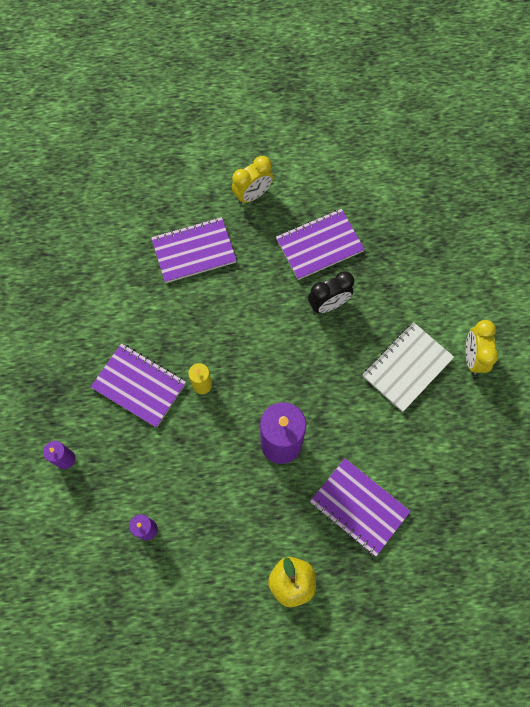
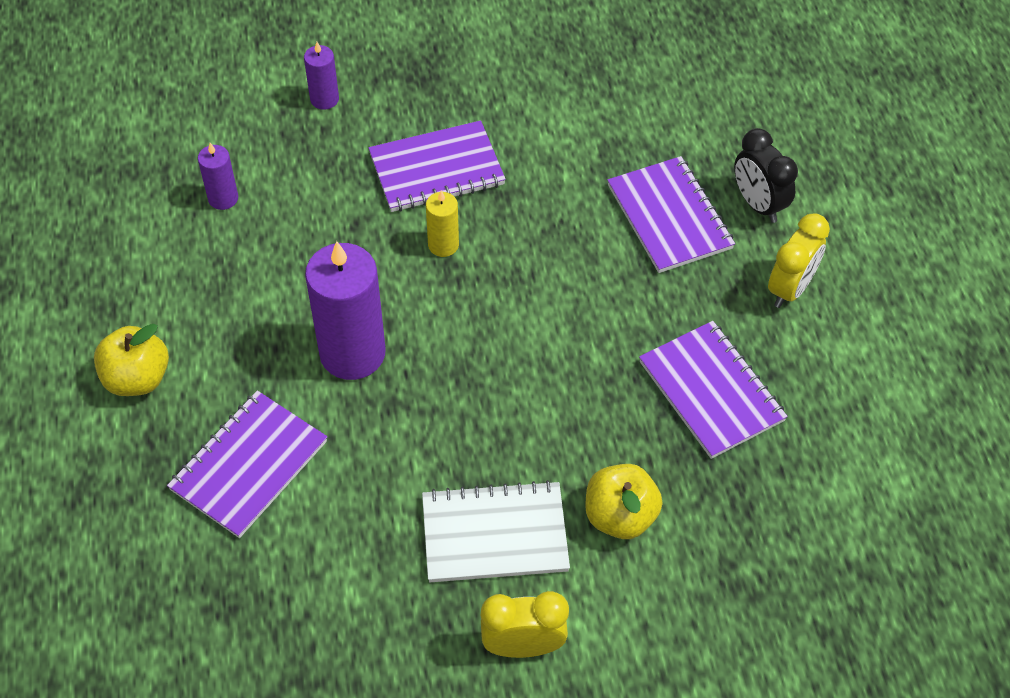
camera: 85 degrees right, 15 degrees down
purple notebook [91,343,186,428] -> purple notebook turned 45 degrees clockwise [368,120,506,212]
yellow clock [232,156,273,204] -> yellow clock turned 105 degrees counterclockwise [768,213,830,308]
black clock [308,271,354,313] -> black clock moved to [734,128,798,223]
white notebook [363,322,454,412] -> white notebook turned 45 degrees counterclockwise [422,480,570,582]
none -> yellow apple [585,464,663,539]

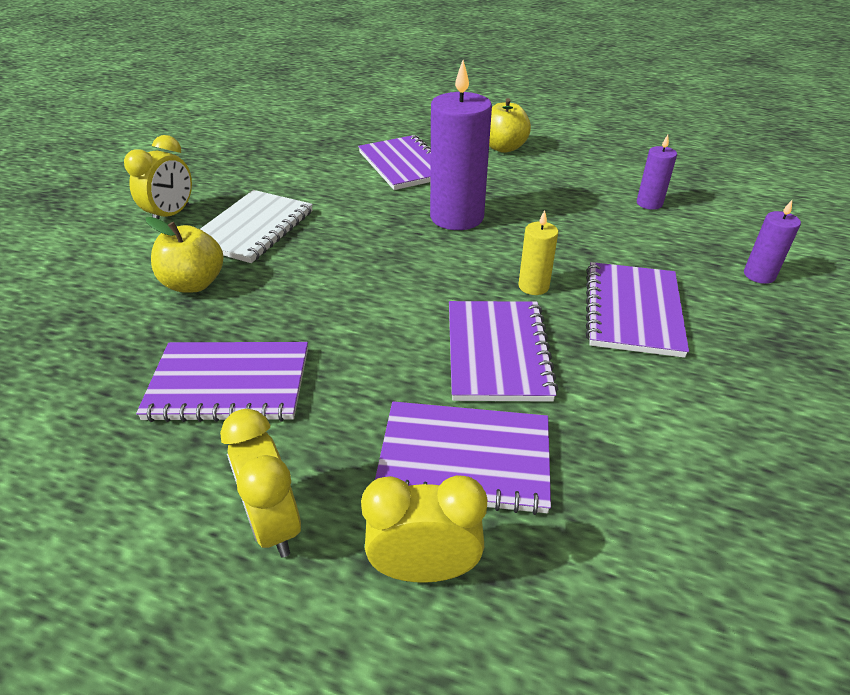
camera: 120 degrees right, 15 degrees down
black clock [734,128,798,223] -> yellow clock [361,475,488,583]
none -> purple notebook [449,301,558,402]

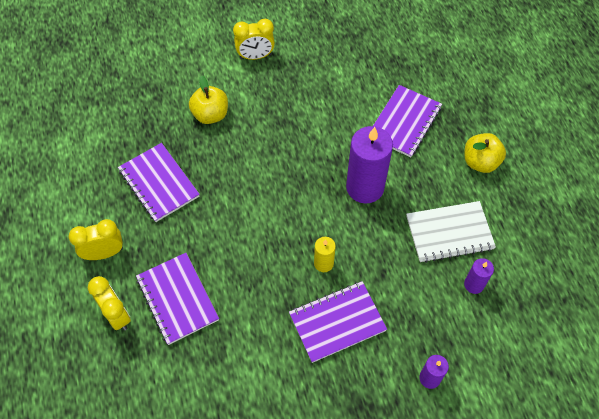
camera: 55 degrees right, 20 degrees up
white notebook [200,190,313,263] -> white notebook moved to [406,201,496,263]
yellow clock [220,409,301,557] -> yellow clock turned 45 degrees clockwise [69,219,123,260]
purple notebook [449,301,558,402] -> none

